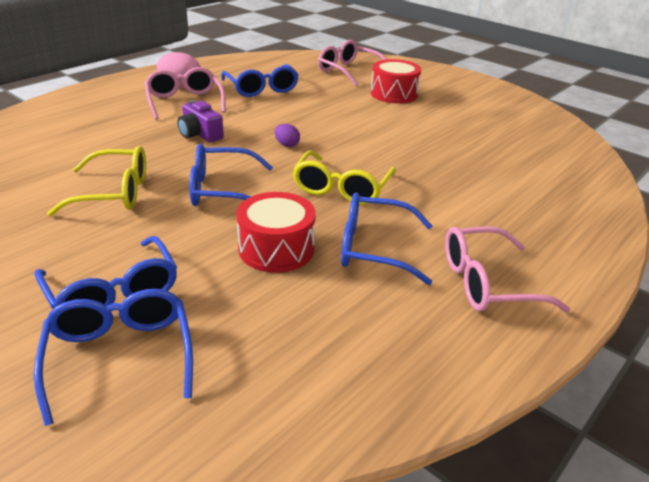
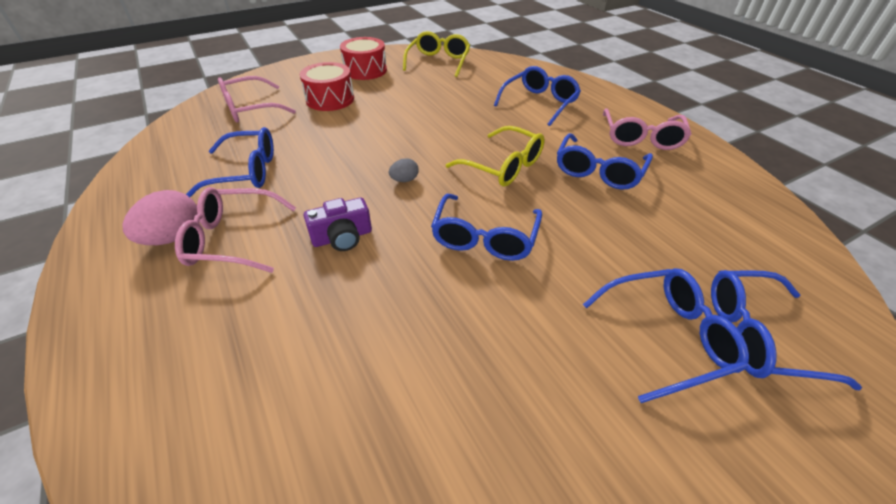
camera: 70 degrees left, 10 degrees up
yellow glasses [47,146,146,216] -> yellow glasses moved to [403,31,470,77]
red drum [236,192,316,273] -> red drum moved to [340,37,387,80]
purple egg [275,124,300,147] -> grey egg [389,158,419,182]
none -> blue glasses [494,66,581,126]

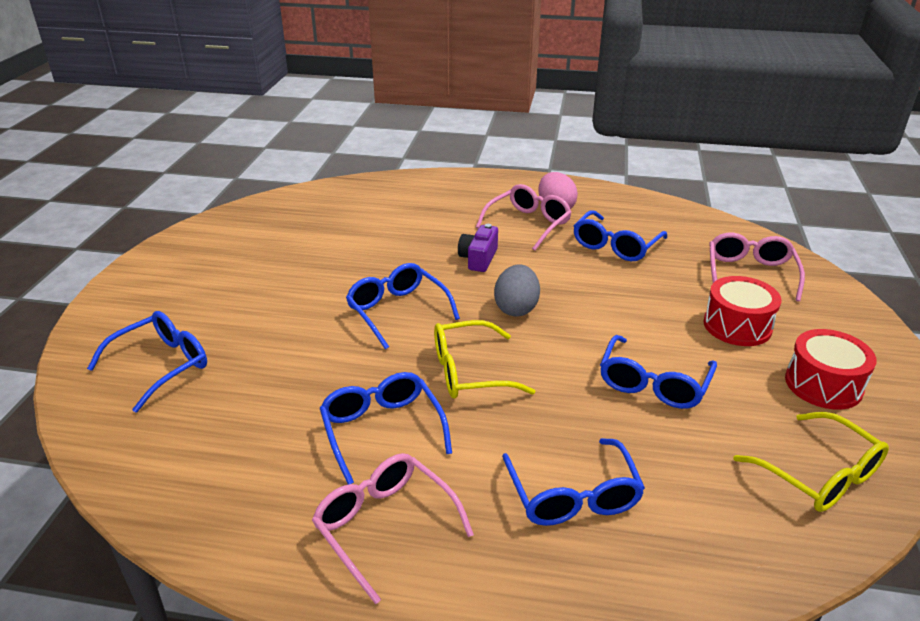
camera: 130 degrees right, 10 degrees down
grey egg [389,158,419,182] -> grey egg [494,264,540,316], size x1.86
blue glasses [583,268,749,403] -> blue glasses moved to [600,335,717,409]

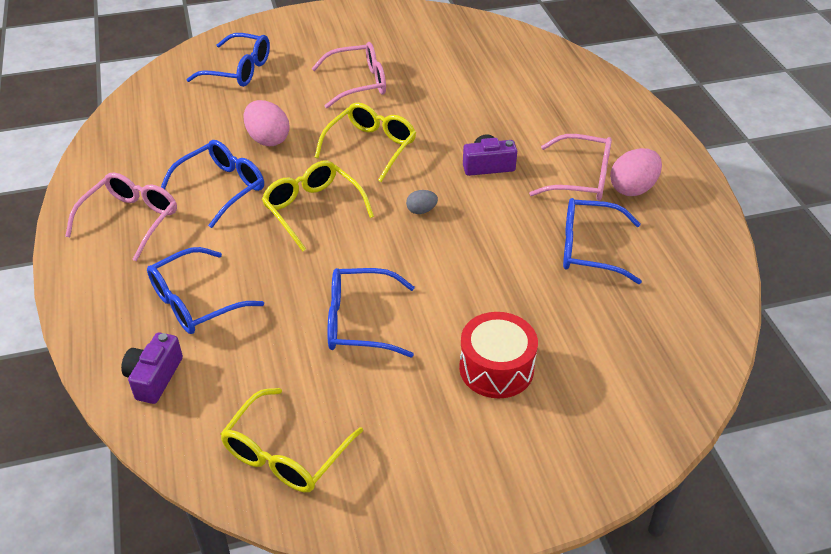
camera: 65 degrees right, 10 degrees up
blue glasses [346,263,460,349] -> yellow glasses [315,103,416,182]
grey egg [494,264,540,316] -> grey egg [406,190,438,214], size x0.54
pink glasses [709,232,805,302] -> pink glasses moved to [311,42,386,108]
red drum [785,329,877,410] -> none
none -> purple camera [121,332,183,404]
none -> pink egg [244,100,290,146]

